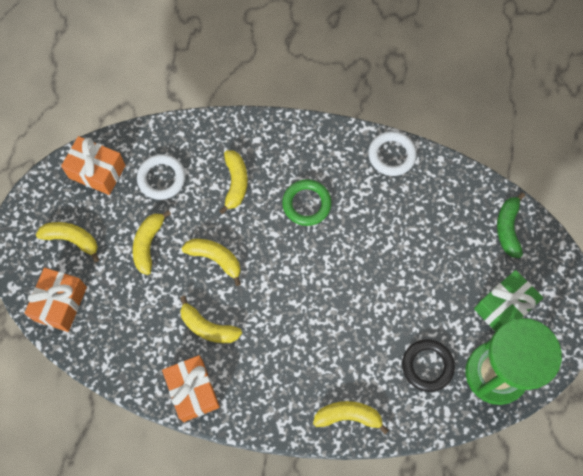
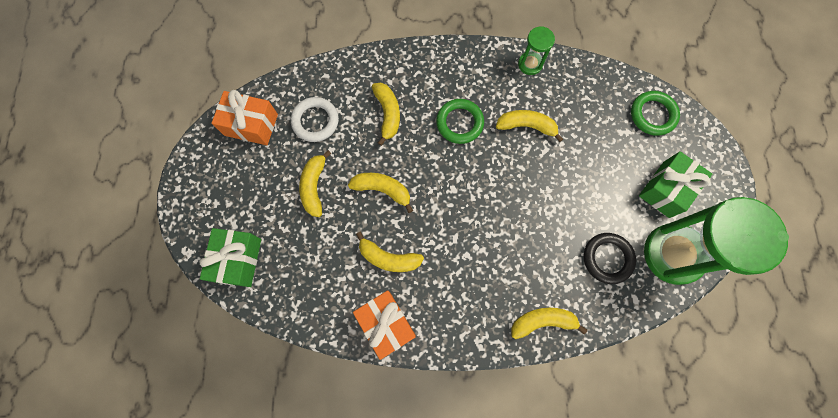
camera: 10 degrees left, 5 degrees up
orange gift [24,268,87,332] -> green gift [199,228,261,287]
yellow banana [36,222,99,262] -> yellow banana moved to [496,110,563,142]
white ring [368,131,417,176] -> green hourglass [518,26,555,75]
green banana [497,192,525,258] -> green ring [631,91,680,136]

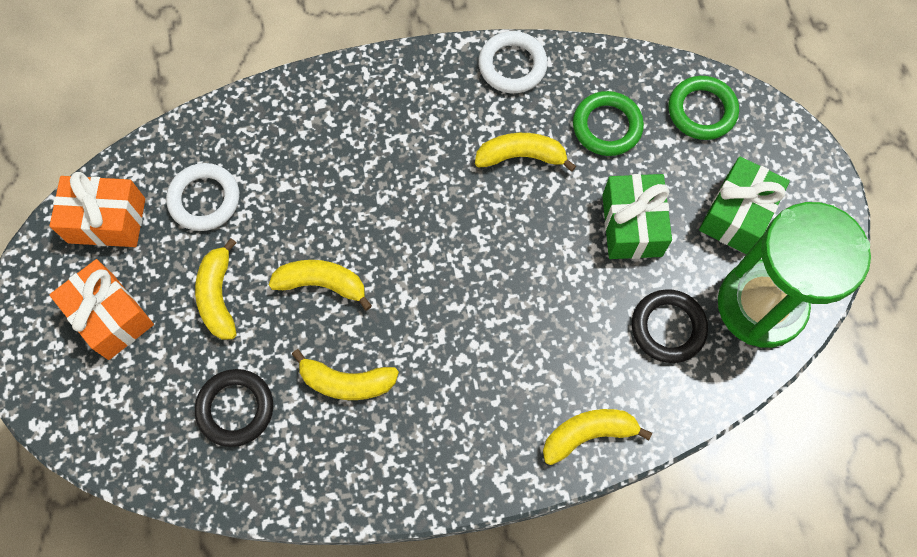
camera: 10 degrees left, 5 degrees down
green gift [199,228,261,287] -> green gift moved to [602,174,672,259]
orange gift [353,290,416,360] -> orange gift moved to [49,259,154,360]
yellow banana [372,82,400,146] -> none
green ring [436,99,484,144] -> green ring moved to [573,91,644,156]
green hourglass [518,26,555,75] -> white ring [478,31,548,93]
none -> black ring [195,369,273,447]

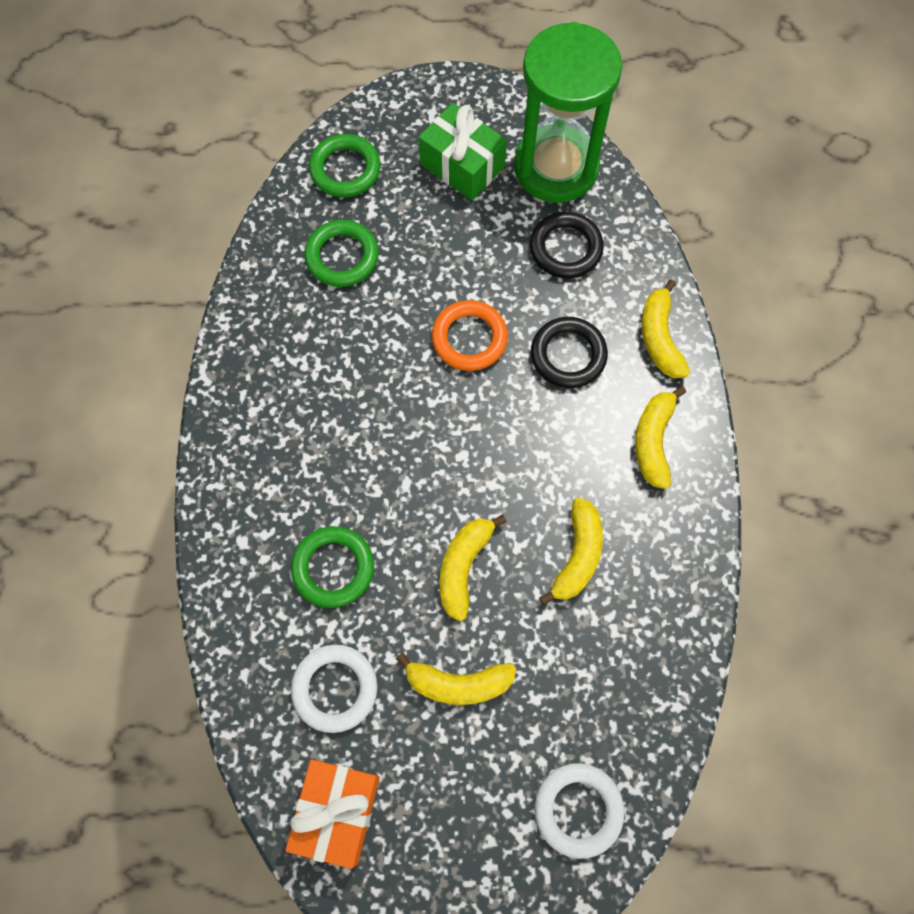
camera: 80 degrees left, 0 degrees up
orange gift [49,259,154,360] -> none
black ring [195,369,273,447] -> black ring moved to [531,317,608,388]
yellow banana [475,133,576,172] -> yellow banana moved to [635,386,686,489]
white ring [478,31,548,93] -> white ring moved to [534,763,625,859]
green gift [602,174,672,259] -> none
none -> green ring [291,526,374,608]
none -> orange ring [432,300,508,371]

